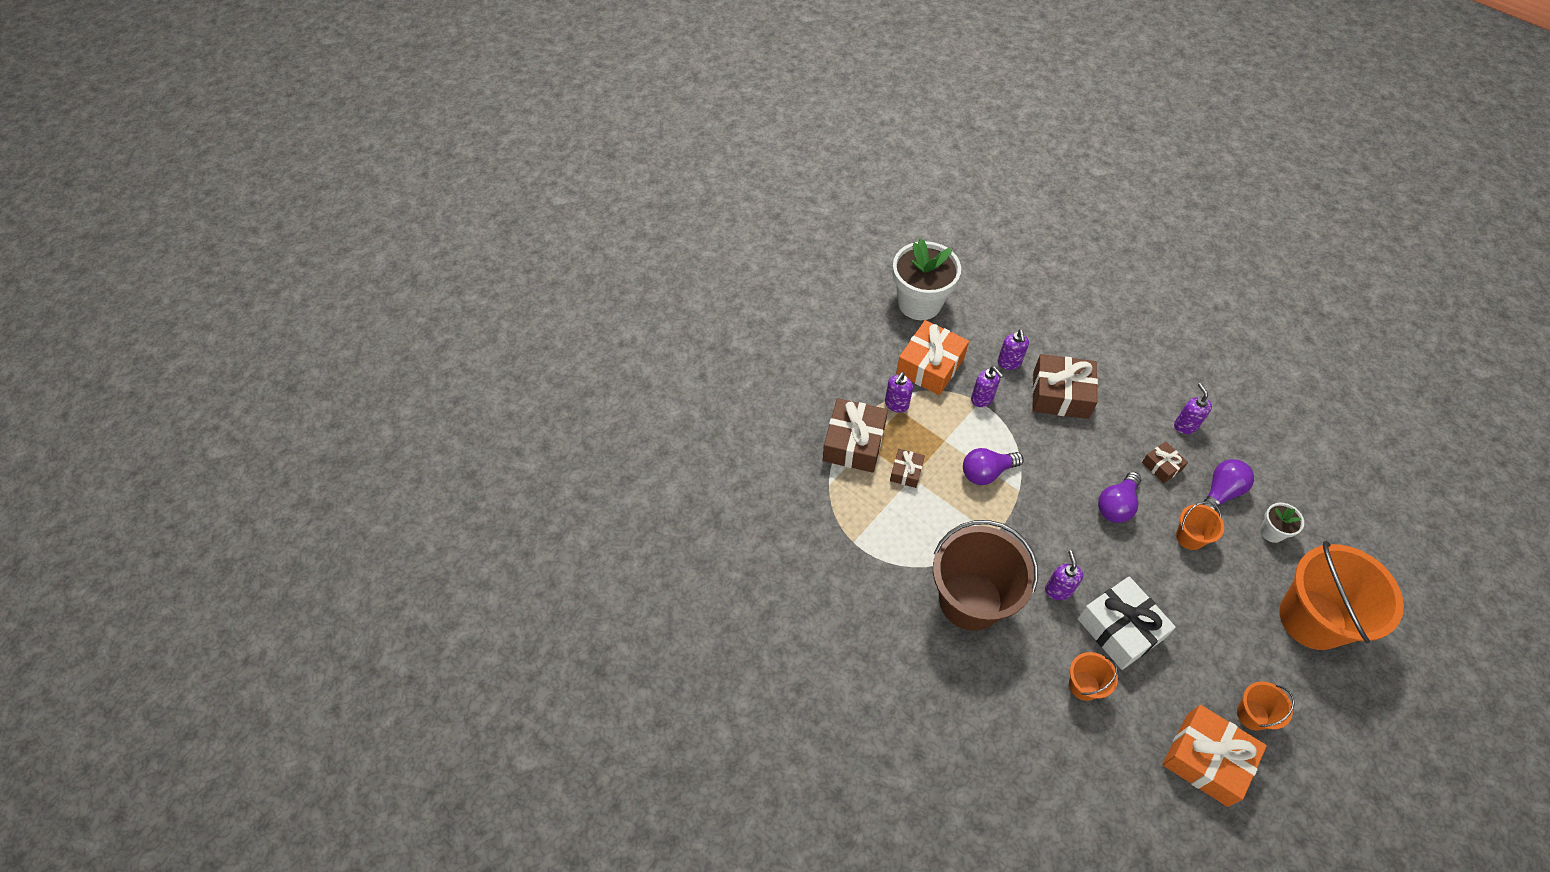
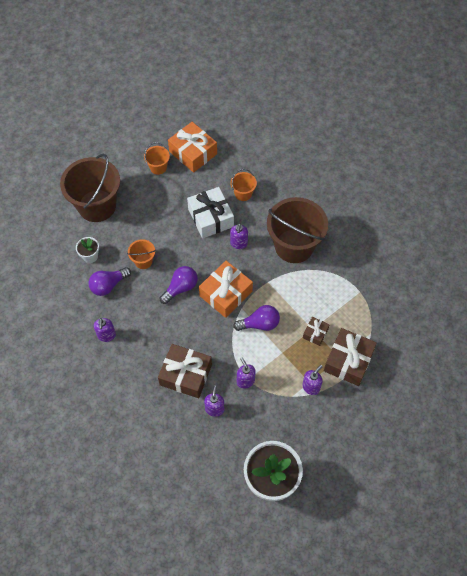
camera: 170 degrees left, 5 degrees up
orange gift [896,320,969,395] -> orange gift moved to [199,261,253,318]
brown gift [1142,442,1188,483] -> none
orange bucket [1279,541,1404,650] -> brown bucket [60,154,120,222]

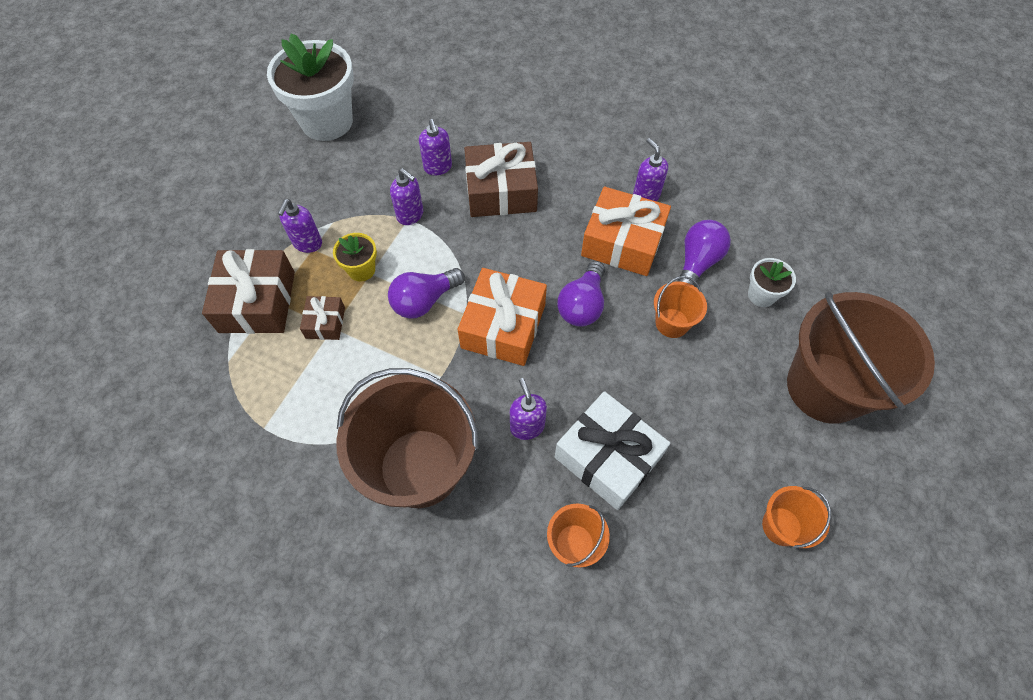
camera: 155 degrees right, 0 degrees up
orange gift [168,122,217,173] -> orange gift moved to [581,187,671,276]
none -> yellow flower pot [333,233,377,282]

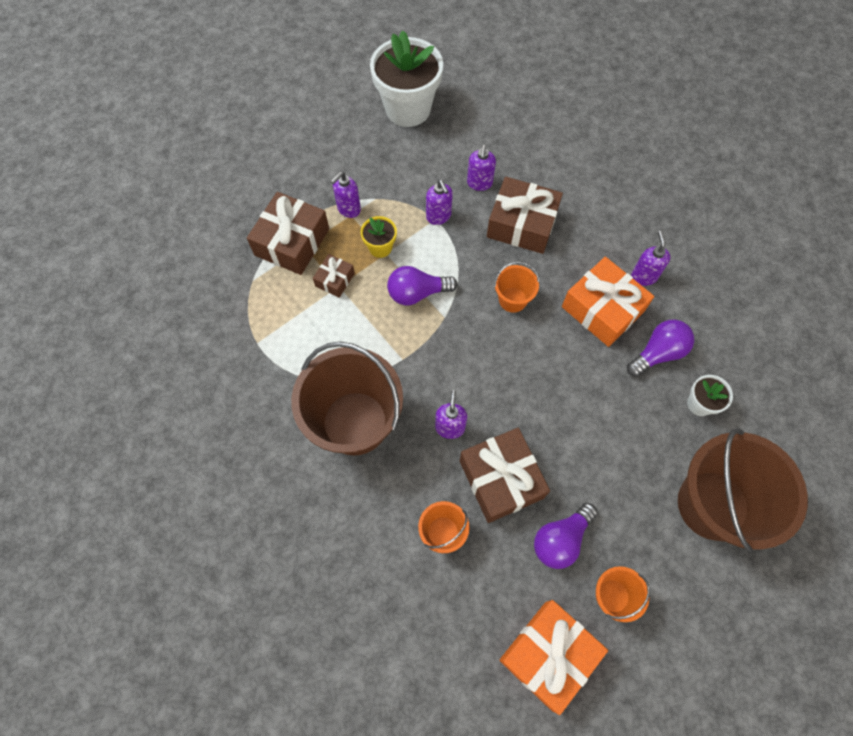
camera: 25 degrees right, 5 degrees up
orange gift [458,268,547,366] -> orange gift moved to [499,600,608,715]
white gift [555,391,670,510] -> brown gift [460,428,550,523]
purple light bulb [557,261,605,327] -> purple light bulb moved to [534,503,598,569]
orange bucket [654,276,707,338] -> orange bucket moved to [494,261,540,313]

